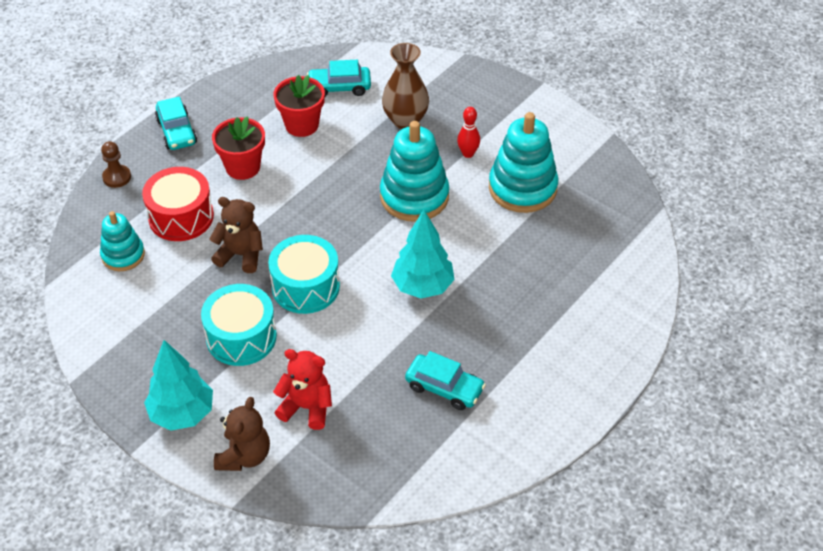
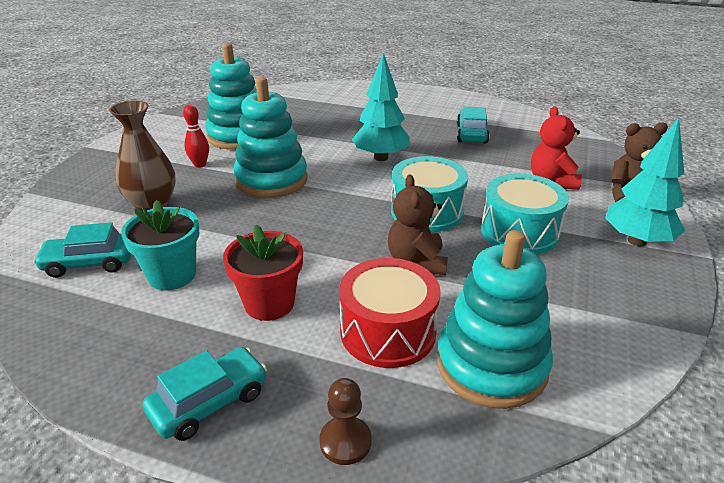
camera: 110 degrees left, 15 degrees down
turquoise stacking toy [100,211,145,271] -> turquoise stacking toy [437,230,553,409], size x1.67
red flower pot [273,75,325,137] -> turquoise flower pot [121,200,200,291]
turquoise car [307,60,371,97] -> turquoise car turned 105 degrees clockwise [33,222,131,278]

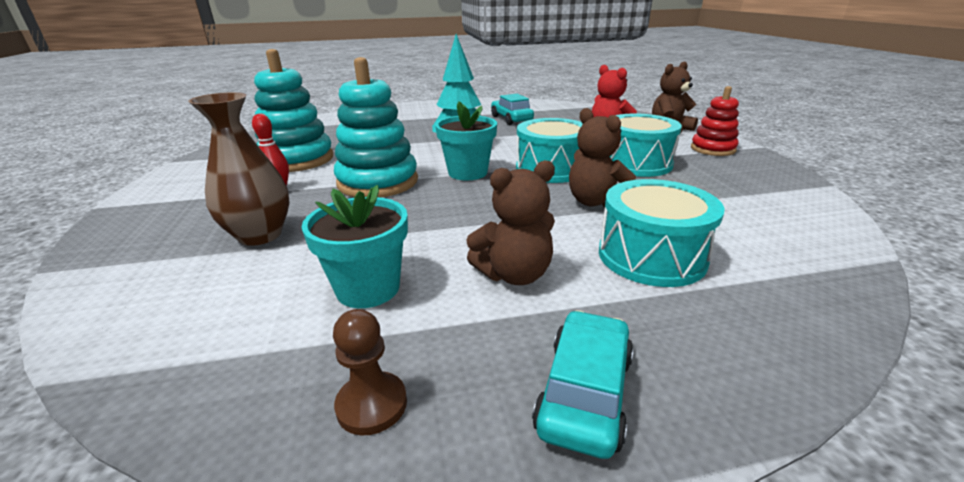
camera: 30 degrees left, 5 degrees down
turquoise car [33,222,131,278] -> none
red flower pot [223,225,303,321] -> brown teddy bear [466,160,555,285]
brown pawn [319,378,372,465] -> brown pawn moved to [333,309,407,435]
red drum [339,258,441,368] -> turquoise drum [599,179,725,287]
turquoise stacking toy [437,230,553,409] -> none
turquoise tree [605,118,685,246] -> red stacking toy [691,86,739,156]
none -> turquoise flower pot [435,101,497,180]

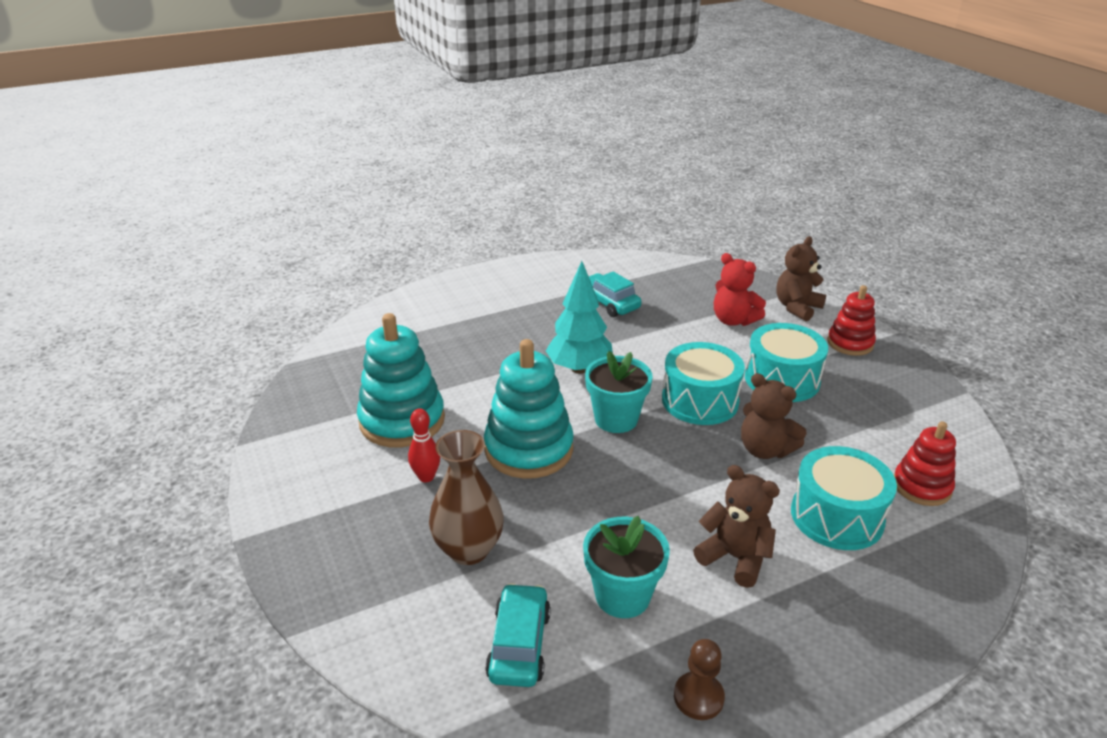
camera: 15 degrees left, 5 degrees up
brown teddy bear [466,160,555,285] -> brown teddy bear turned 105 degrees counterclockwise [693,465,780,588]
turquoise car [532,310,634,459] -> turquoise car moved to [485,583,551,687]
none -> red stacking toy [894,421,956,506]

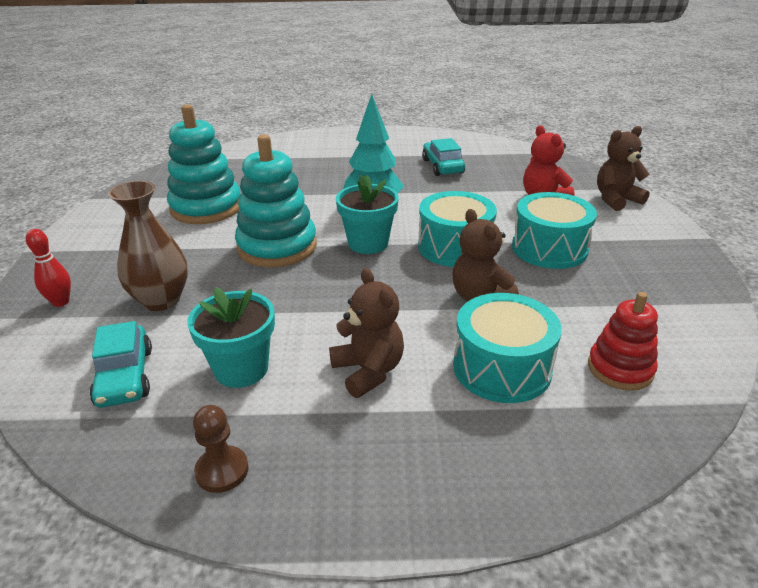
camera: 25 degrees right, 0 degrees up
red bowling pin [408,408,440,482] -> red bowling pin moved to [26,229,71,307]
turquoise car [485,583,551,687] -> turquoise car turned 135 degrees clockwise [90,321,152,408]
red stacking toy [827,285,876,356] -> none

